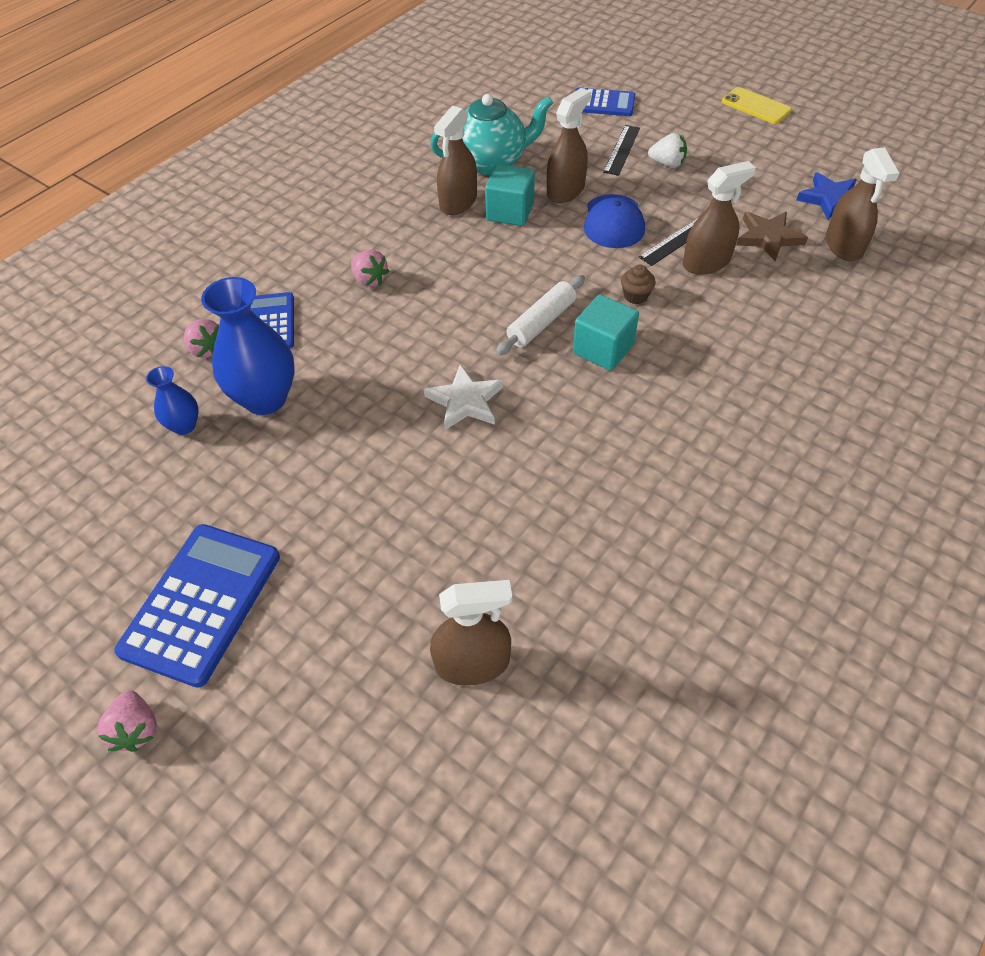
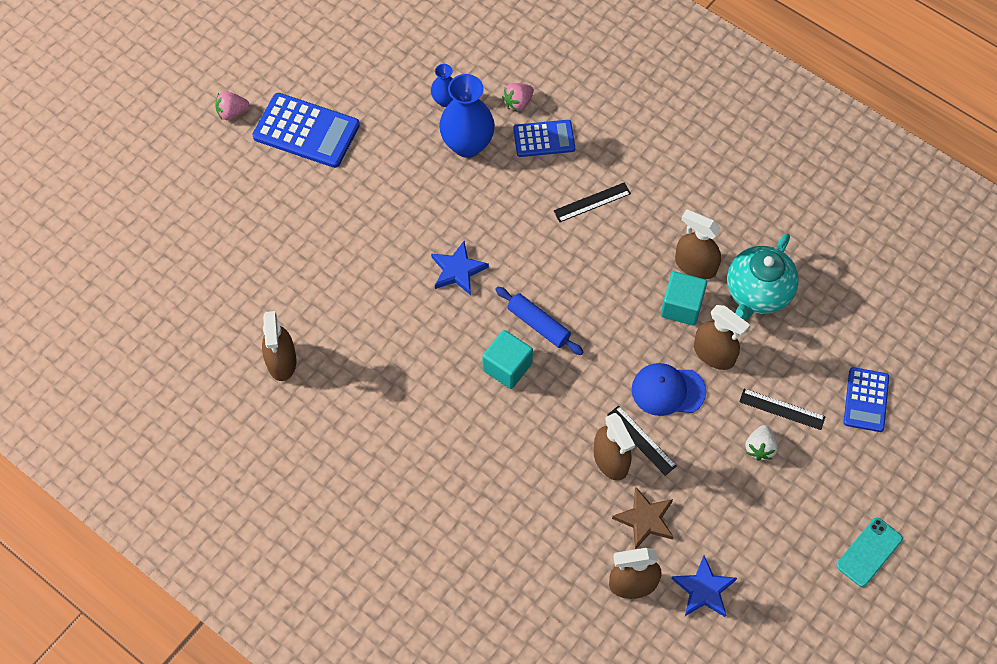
camera: 90 degrees right, 10 degrees up
pink strawberry [351,250,389,287] -> black ruler [553,182,631,222]
white star [424,364,503,430] -> blue star [431,241,489,295]
turquoise teapot [430,94,553,175] -> turquoise teapot turned 45 degrees clockwise [727,233,799,321]
brown spray bottle [430,580,512,686] -> brown spray bottle moved to [262,311,296,381]
white rolling pin [496,275,585,356] -> blue rolling pin [495,287,583,355]
brown cupcake [621,265,656,304] -> none
yellow phone [722,87,792,124] -> turquoise phone [836,517,903,587]

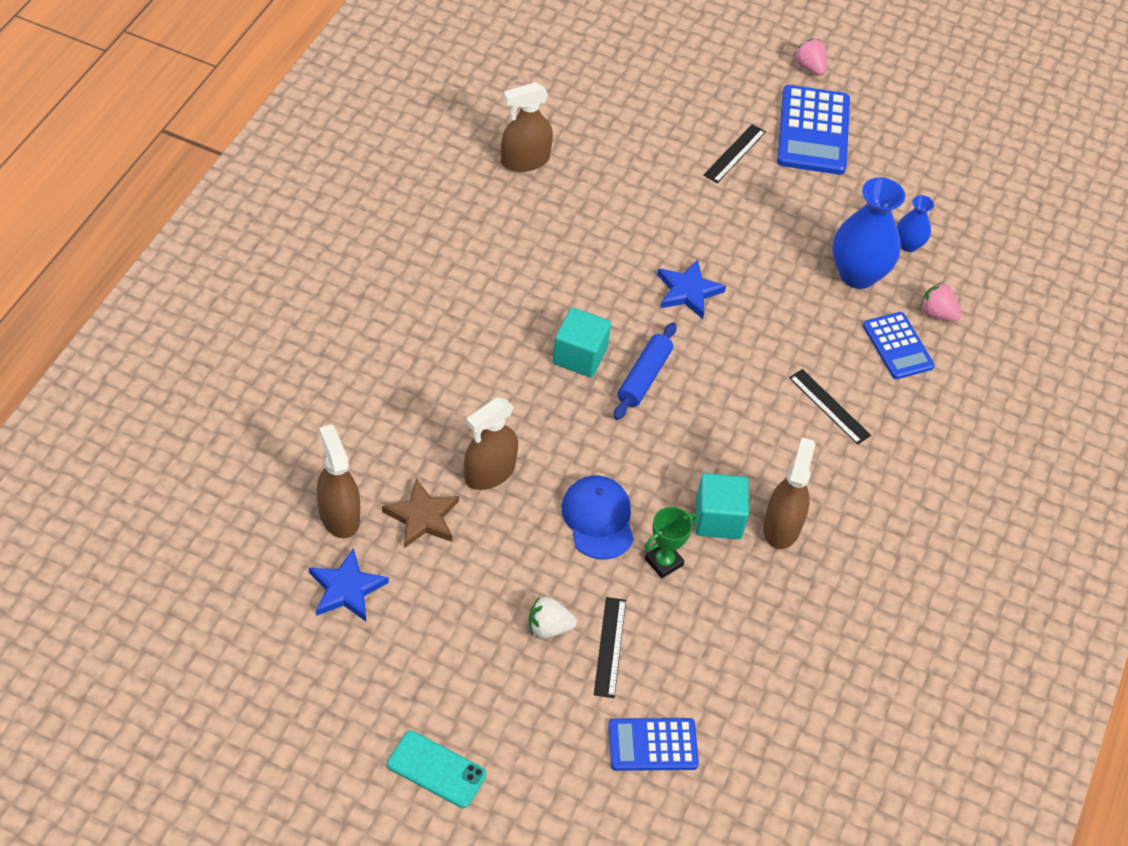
camera: 70 degrees right, 10 degrees down
black ruler [607,405,677,476] -> black ruler moved to [703,124,766,183]
brown spray bottle [694,305,750,370] -> green trophy [645,507,697,579]
turquoise teapot [727,233,799,321] -> none

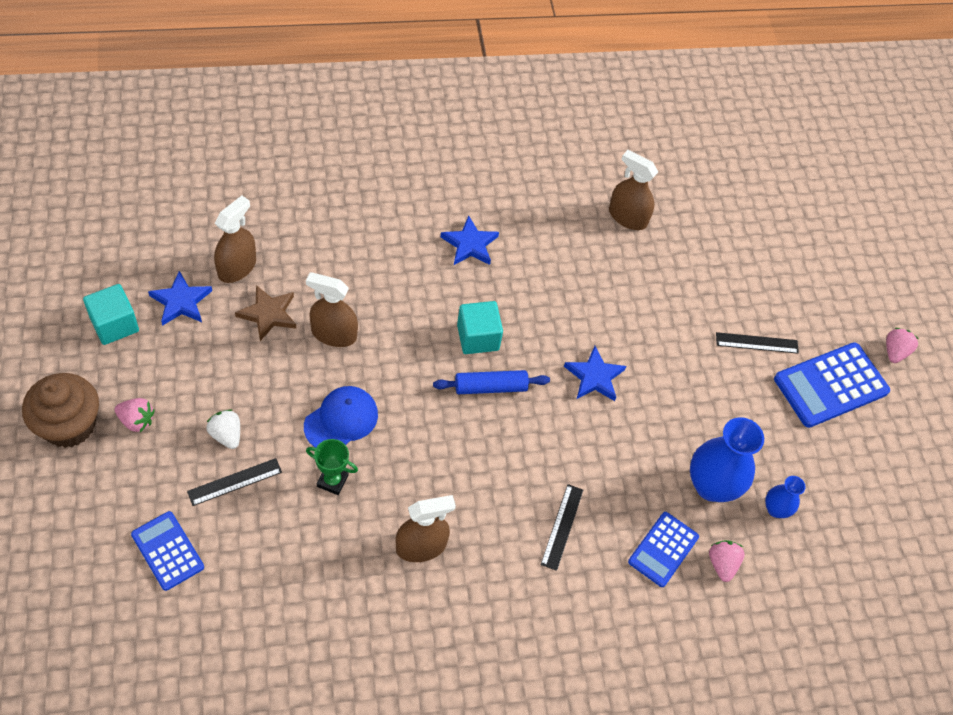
camera: 55 degrees right, 5 degrees up
turquoise phone [387,731,486,808] -> brown cupcake [22,373,99,448]
turquoise cube [695,473,749,539] -> turquoise cube moved to [83,284,139,345]
none -> pink strawberry [114,398,155,432]
none -> blue star [441,216,499,265]

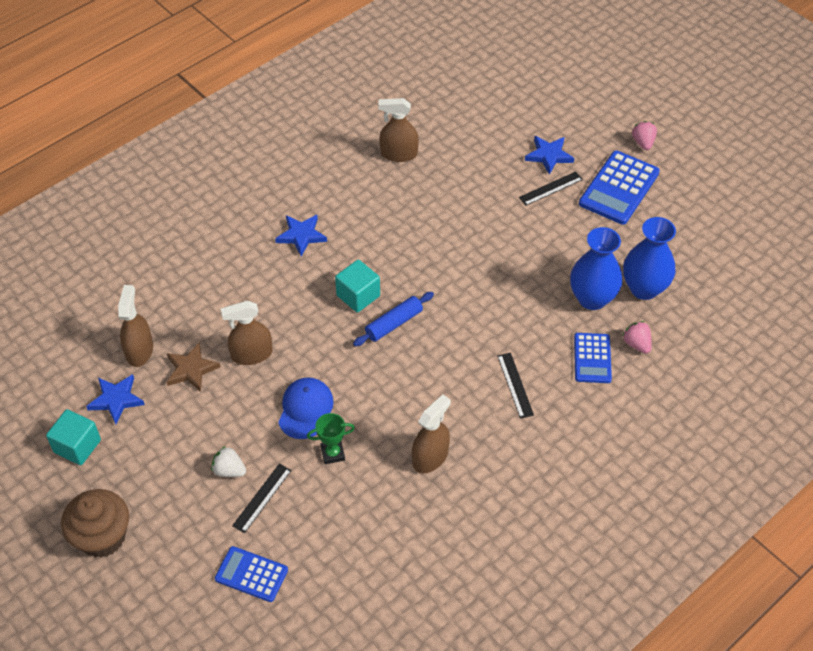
camera: 25 degrees left, 5 degrees down
pink strawberry [114,398,155,432] -> none
blue star [564,346,626,401] -> blue star moved to [525,136,574,175]
blue vase [765,476,805,518] -> blue vase [623,217,676,300], size x1.91

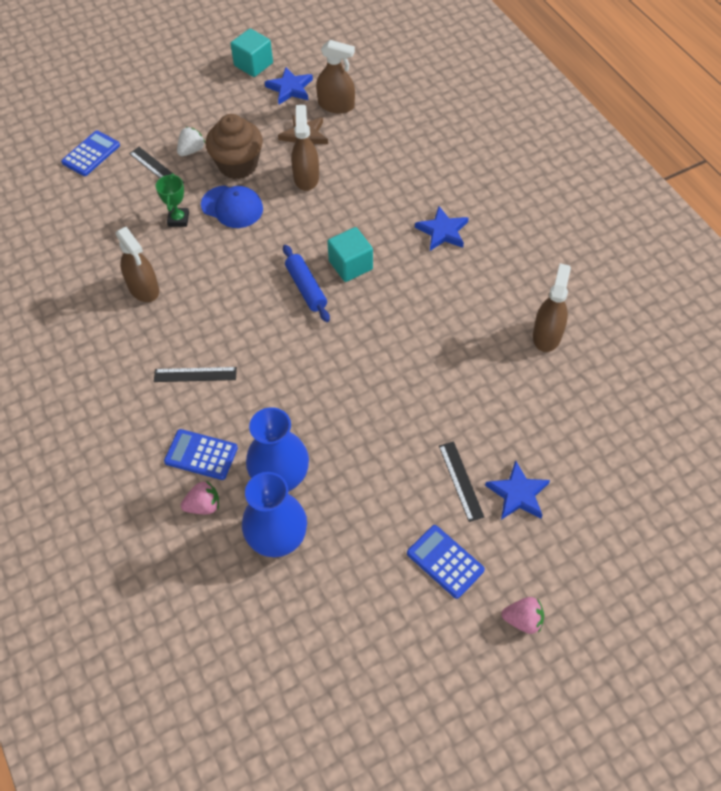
camera: 105 degrees right, 5 degrees up
brown cupcake [61,489,129,558] -> brown cupcake moved to [206,114,263,179]
blue calculator [579,151,660,225] -> blue calculator [407,525,485,599], size x0.62

